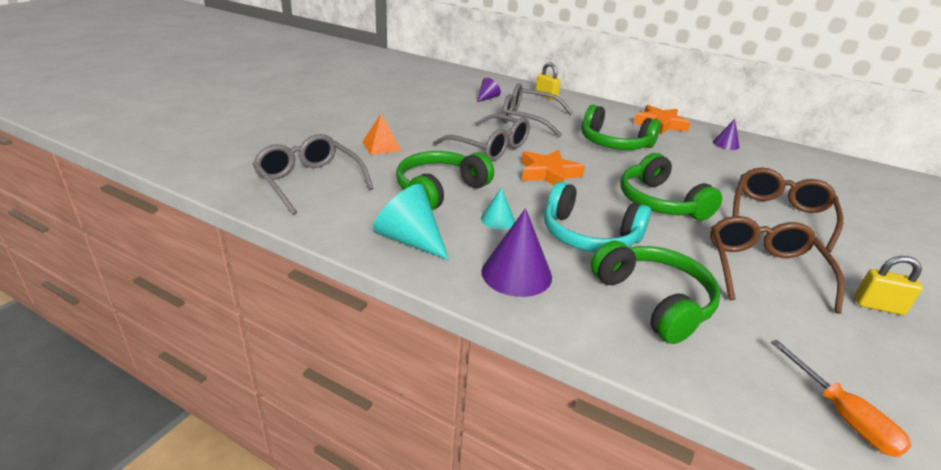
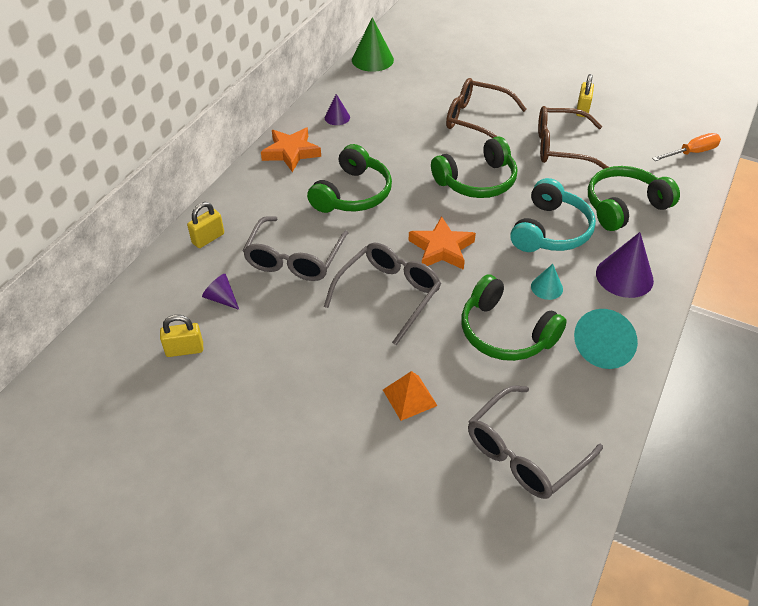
camera: 90 degrees left, 15 degrees up
none -> yellow padlock [160,315,203,357]
none -> green cone [352,17,394,72]

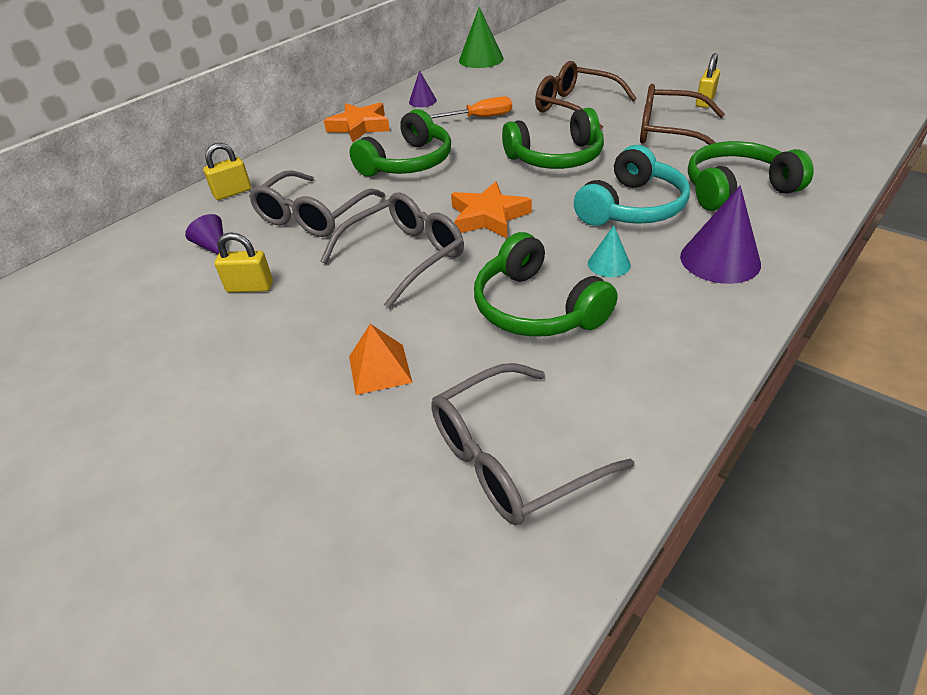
camera: 15 degrees right, 5 degrees down
yellow padlock [160,315,203,357] -> yellow padlock moved to [214,232,273,292]
turquoise cone [574,309,638,369] -> none
orange screwdriver [652,133,721,161] -> orange screwdriver moved to [429,96,512,118]

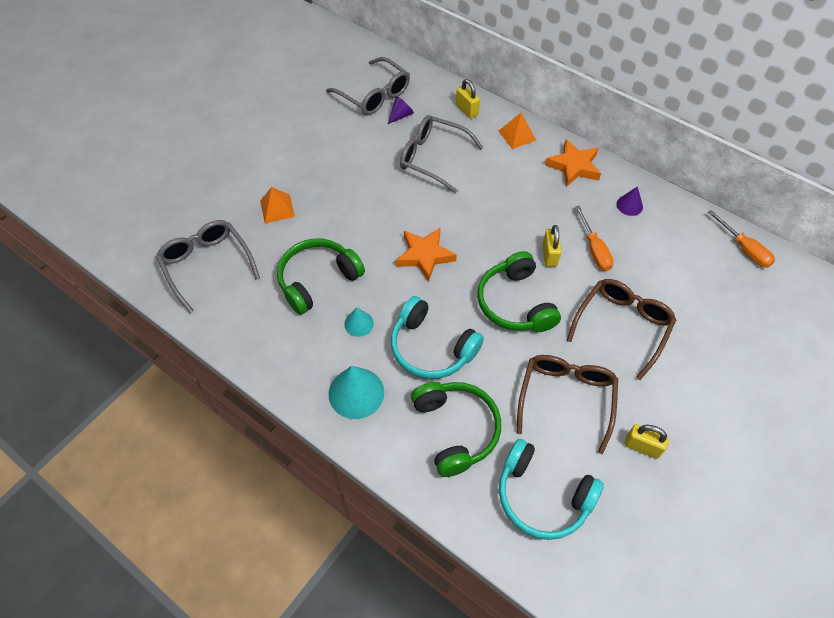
camera: 85 degrees right, 15 degrees up
yellow padlock [214,232,273,292] -> yellow padlock moved to [543,225,562,267]
grey glasses [320,192,464,309] -> grey glasses moved to [326,57,410,115]
green headphones [350,109,451,177] -> none
green cone [459,7,504,68] -> orange screwdriver [708,210,775,268]
purple cone [680,185,761,284] -> turquoise cone [329,366,384,419]
none -> orange pyramid [499,113,536,149]
none -> turquoise headphones [499,439,604,540]

